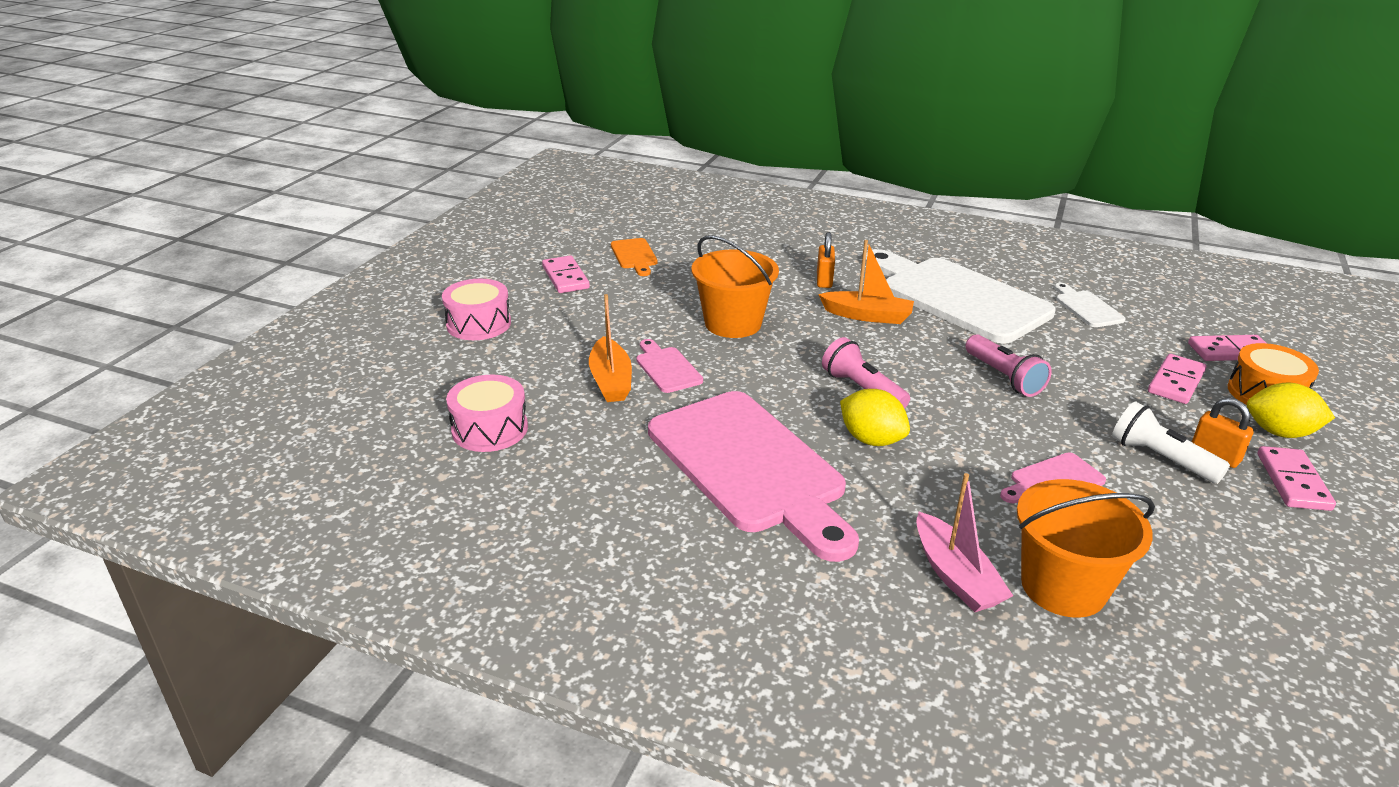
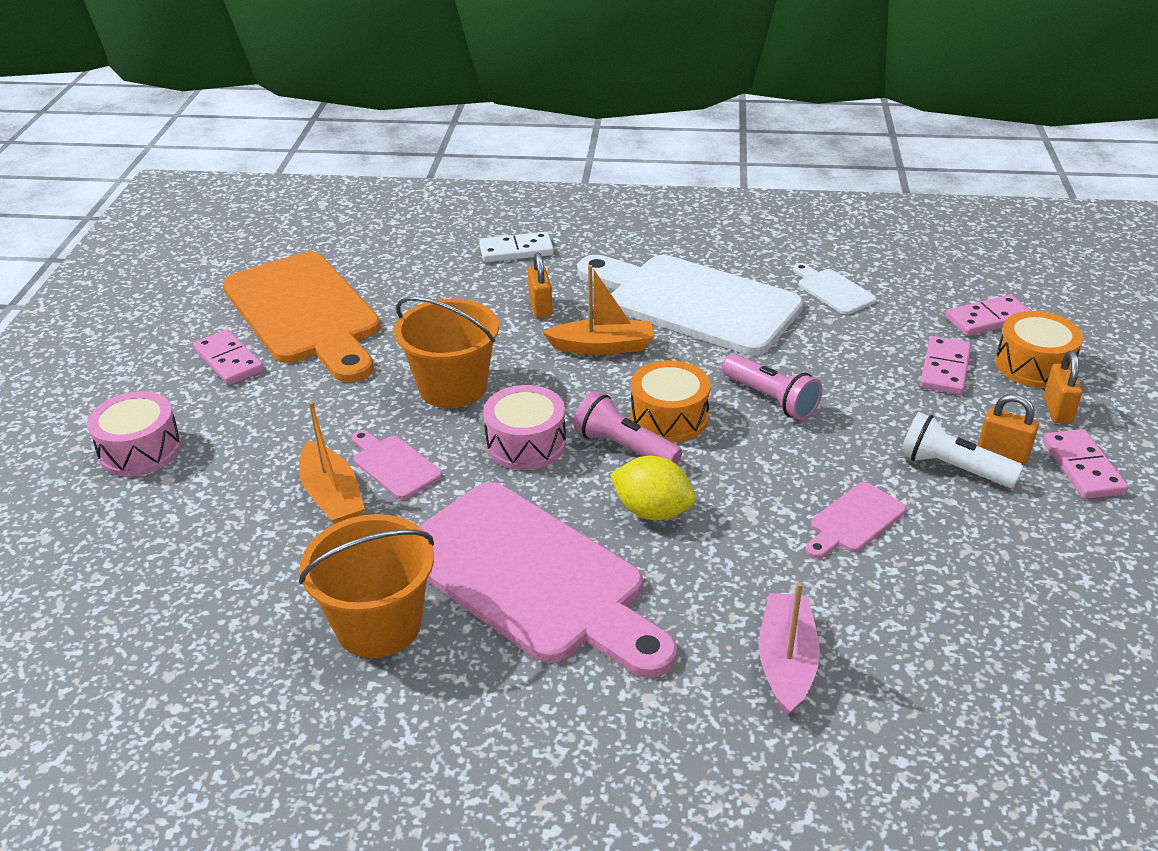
camera: 15 degrees left, 5 degrees up
pink drum [446,375,528,452] -> pink drum moved to [483,385,566,470]
orange cutting board [611,238,658,276] -> orange cutting board [222,252,381,382], size x2.39
pink boat [916,473,1013,612] -> pink boat turned 135 degrees counterclockwise [759,582,820,716]
orange bucket [1017,479,1155,617] -> orange bucket moved to [299,514,434,658]
yellow lemon [1247,383,1335,438] -> orange padlock [1044,351,1082,424]
none -> white domino [479,232,554,262]
none -> orange drum [630,360,711,443]

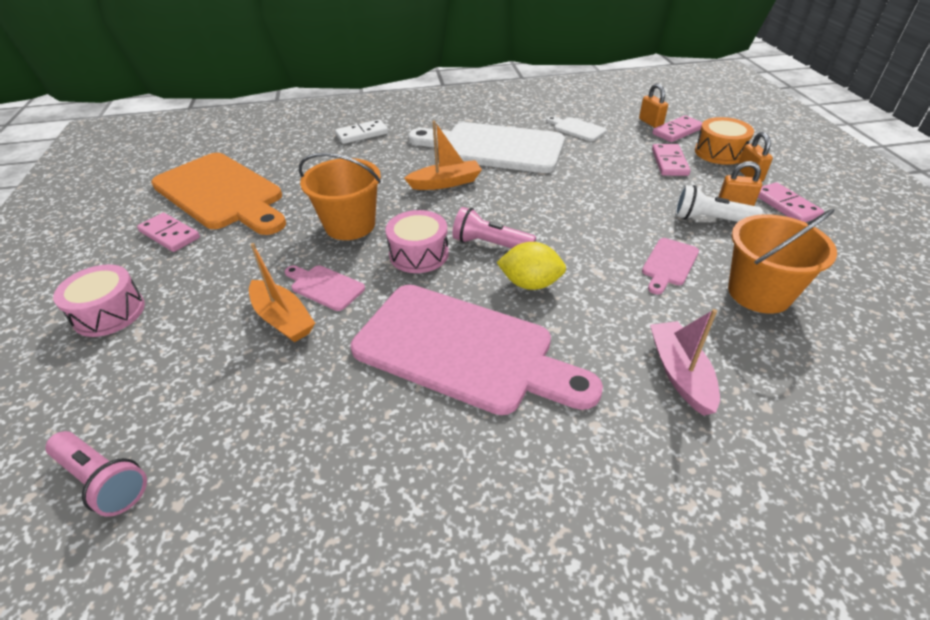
camera: 15 degrees left, 5 degrees up
orange bucket [299,514,434,658] -> orange bucket moved to [728,209,837,314]
orange padlock [528,252,553,318] -> orange padlock moved to [639,83,668,128]
orange drum [630,360,711,443] -> none
pink flashlight [722,354,822,420] -> pink flashlight moved to [45,431,147,517]

